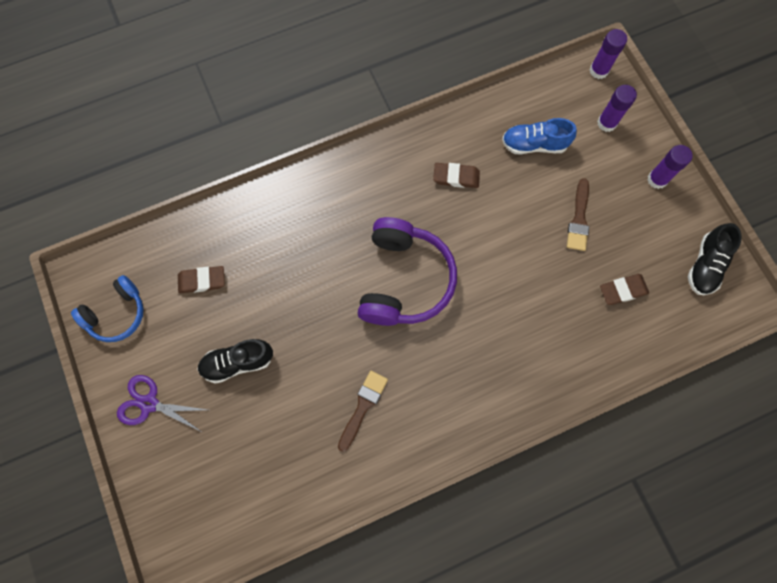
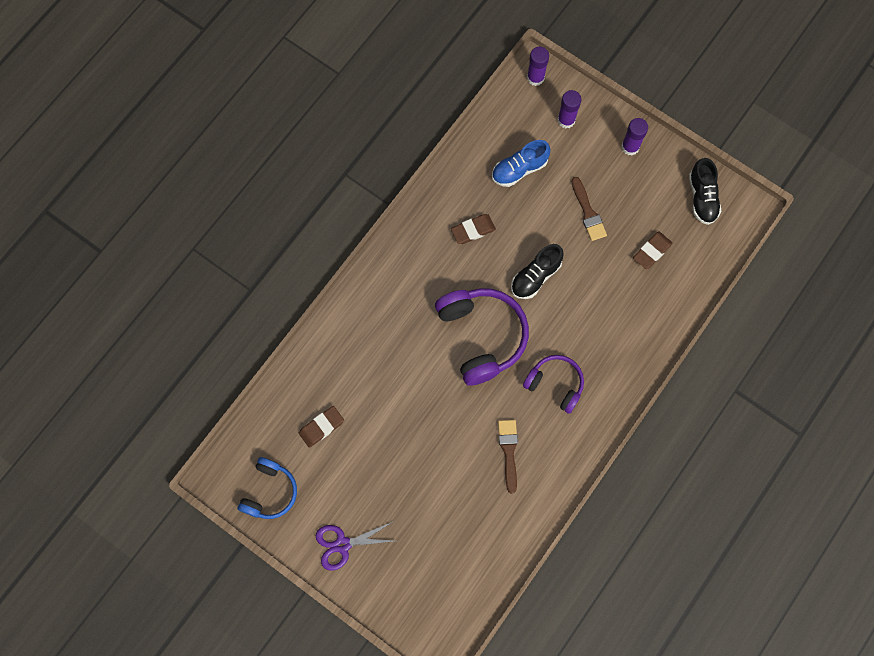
camera: 30 degrees left, 0 degrees up
black shoe [197,339,273,384] -> black shoe moved to [511,244,564,299]
none -> purple headphones [523,355,584,414]

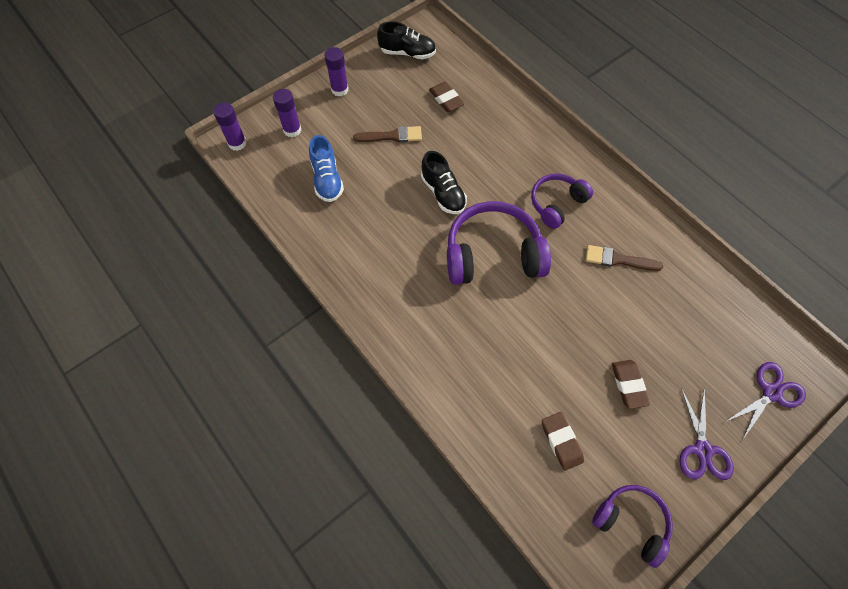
camera: 75 degrees left, 10 degrees down
blue headphones [238,457,297,519] -> purple headphones [592,485,673,568]
brown eraser [451,214,496,244] -> brown eraser moved to [612,360,650,409]
none -> purple scissors [725,362,806,440]

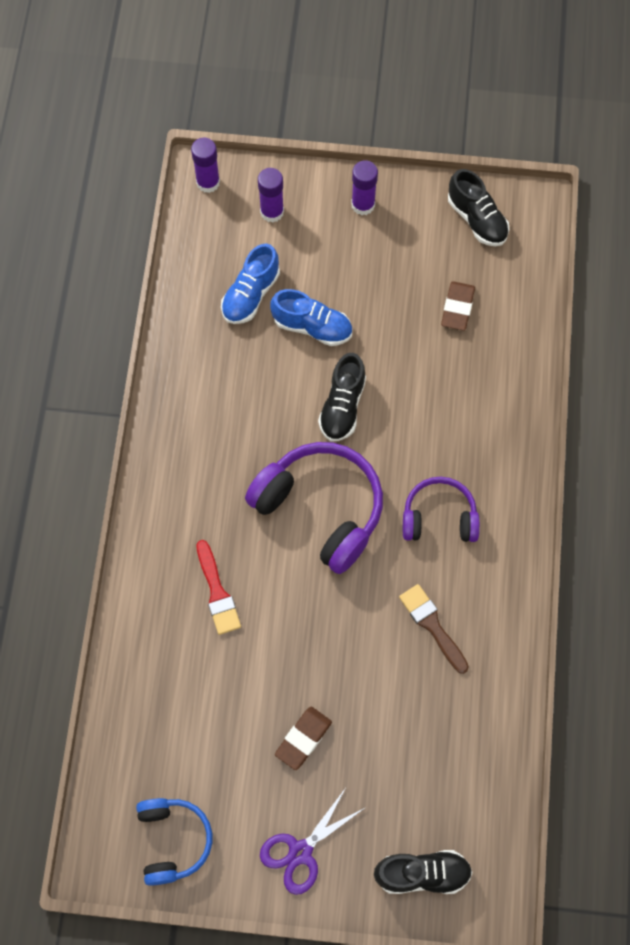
camera: 45 degrees right, 5 degrees up
brown brush [353,126,422,143] -> none
brown eraser [542,412,584,471] -> none
purple headphones [592,485,673,568] -> blue headphones [136,798,212,886]
purple scissors [725,362,806,440] -> black shoe [374,850,473,894]
none -> red brush [196,540,241,635]
none -> blue shoe [270,289,352,346]

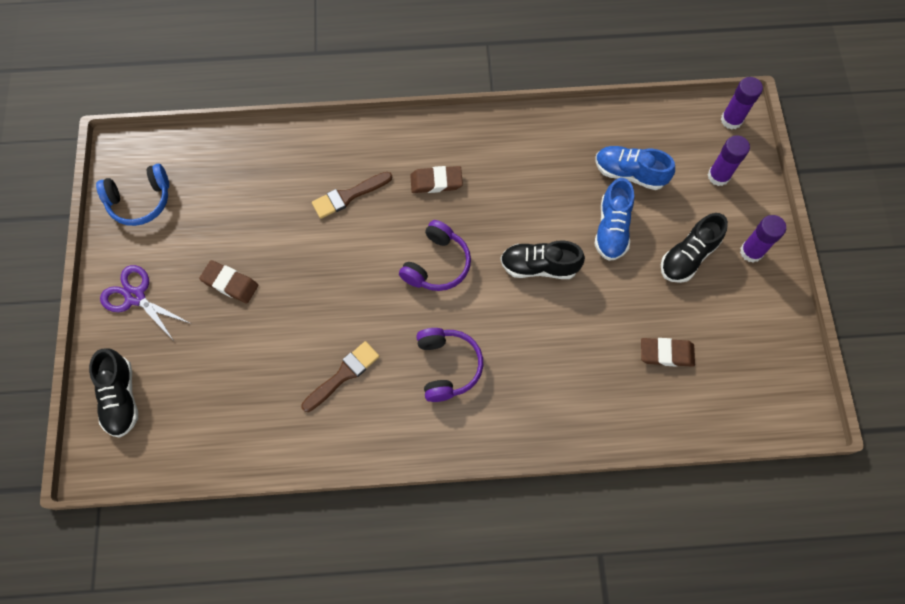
camera: 80 degrees right, 0 degrees up
red brush [196,540,241,635] -> brown brush [312,172,392,219]
purple headphones [245,442,383,574] -> purple headphones [399,220,471,291], size x0.60
black shoe [448,169,509,246] -> black shoe moved to [661,213,728,283]
none -> brown eraser [410,166,463,193]

